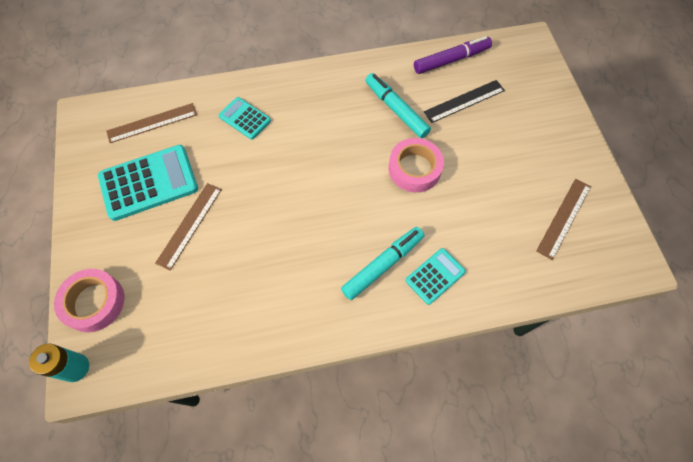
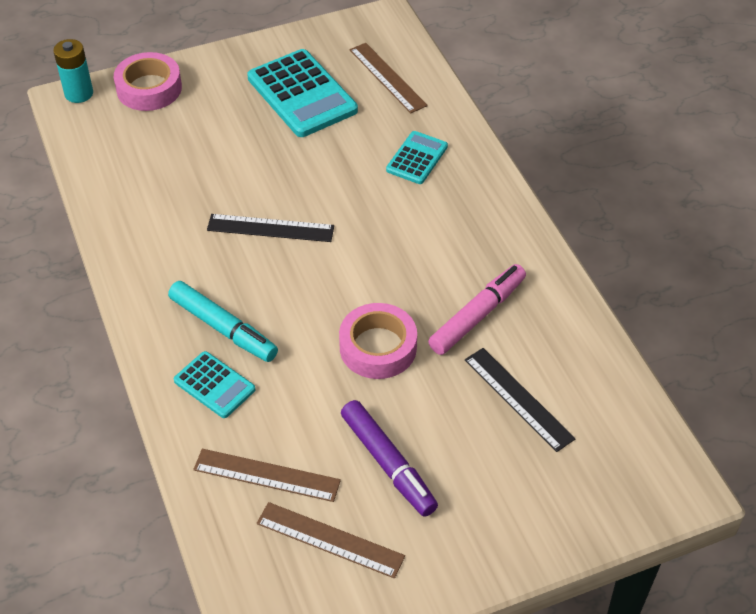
camera: 80 degrees right, 15 degrees down
brown ruler [155,183,222,271] -> brown ruler moved to [193,449,341,502]
turquoise marker [365,73,431,138] -> pink marker [428,264,526,355]
purple marker [414,36,492,74] -> purple marker moved to [341,400,438,517]
none -> black ruler [207,214,334,242]

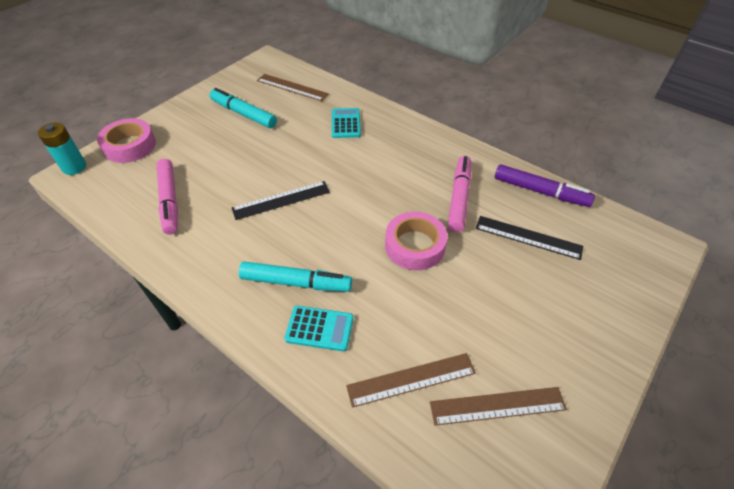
camera: 30 degrees left, 0 degrees up
turquoise calculator [247,49,358,137] -> turquoise marker [210,88,277,128]
purple marker [341,400,438,517] -> purple marker moved to [495,164,595,207]
none -> pink marker [157,159,178,235]

